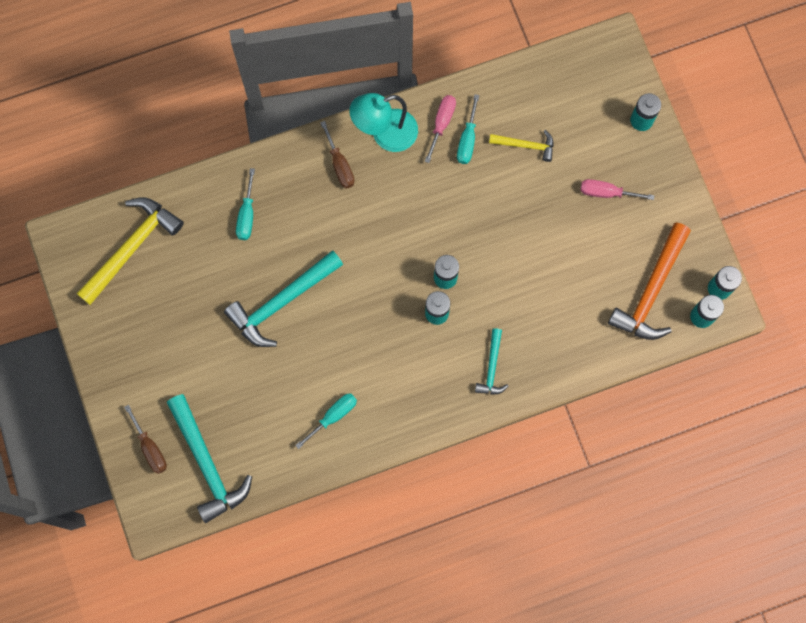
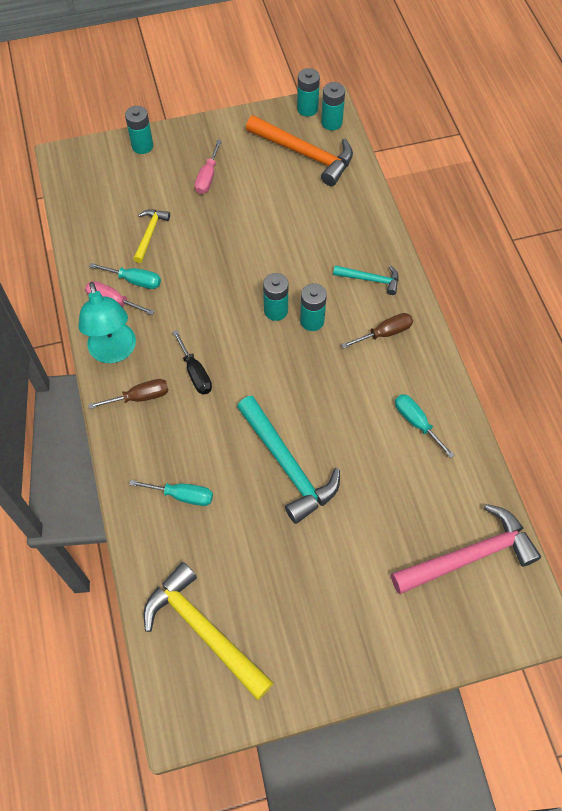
camera: 85 degrees left, 15 degrees down
brown screwdriver [124,405,167,474] -> brown screwdriver moved to [341,313,413,348]
turquoise hammer [167,394,252,523] -> pink hammer [391,504,541,594]
none -> black screwdriver [172,330,212,394]

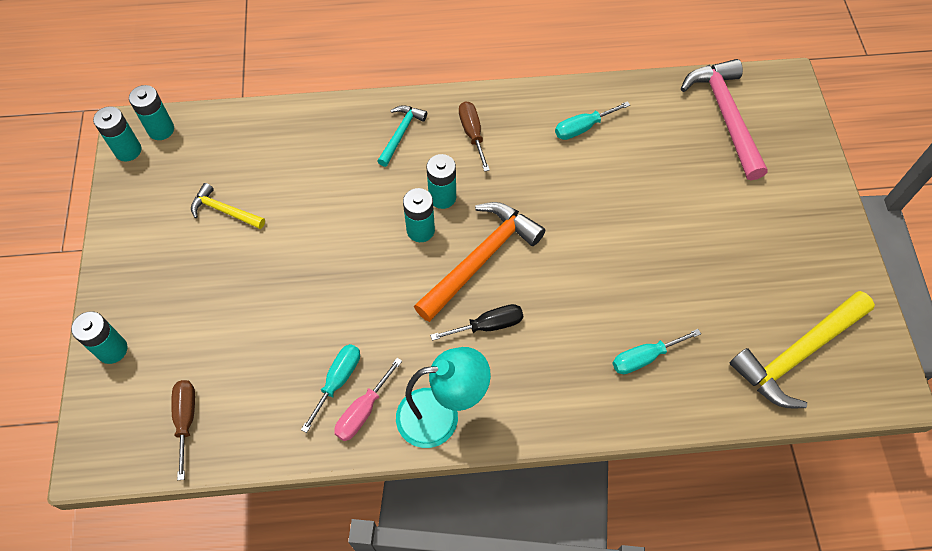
camera: 80 degrees left, 0 degrees up
brown screwdriver [88,379,169,409] -> brown screwdriver moved to [171,380,195,480]
turquoise screwdriver [129,480,213,506] -> turquoise screwdriver turned 135 degrees counterclockwise [612,329,701,374]
yellow hammer [133,210,170,263] -> yellow hammer moved to [191,183,265,229]
pink screwdriver [195,140,222,194] -> none
turquoise hammer [237,396,340,524] -> none
orange hammer [246,115,353,186] -> orange hammer moved to [414,202,545,322]

